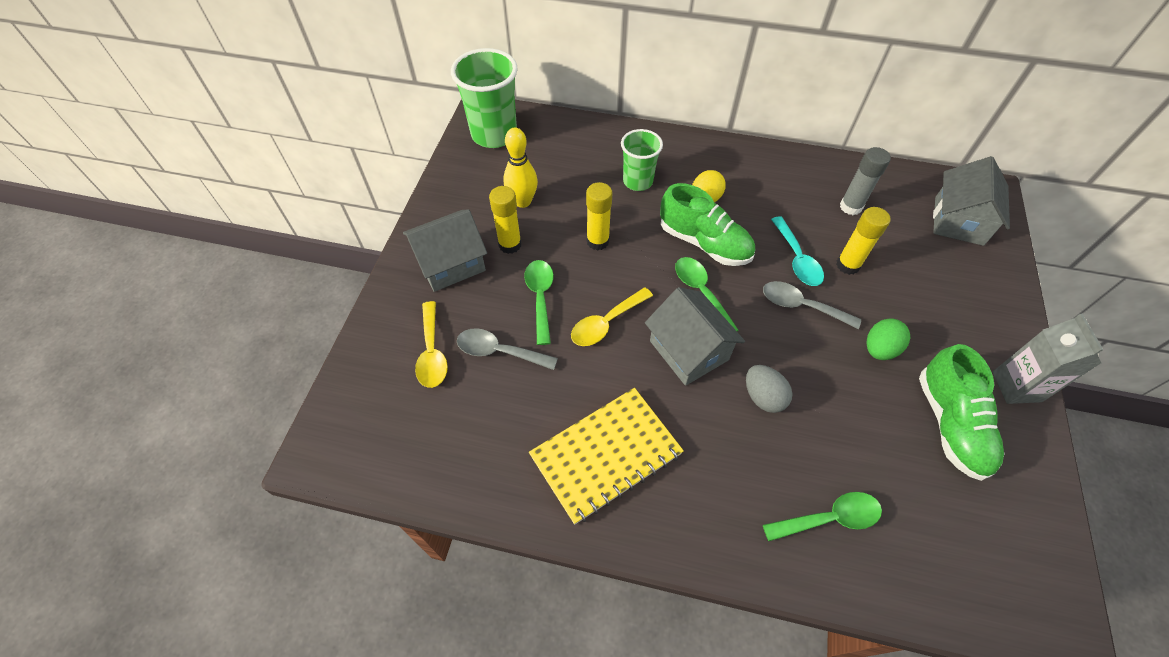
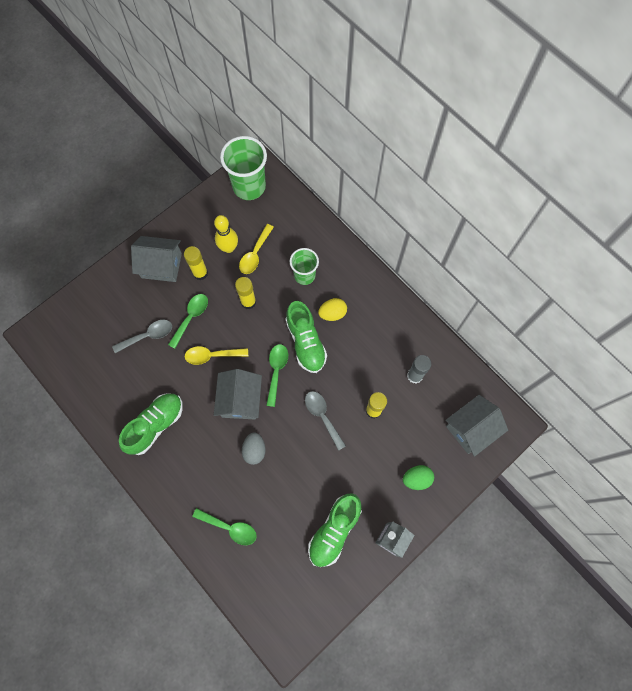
camera: 35 degrees right, 15 degrees up
yellow spoon [415,301,448,388] -> yellow spoon moved to [239,224,274,274]
grey spoon [457,328,558,370] -> grey spoon turned 105 degrees clockwise [112,320,172,353]
yellow notebook [529,388,684,525] -> green shoe [119,394,183,455]
turquoise spoon [771,216,824,286] -> none
green egg [867,318,910,360] -> green egg moved to [403,465,434,490]

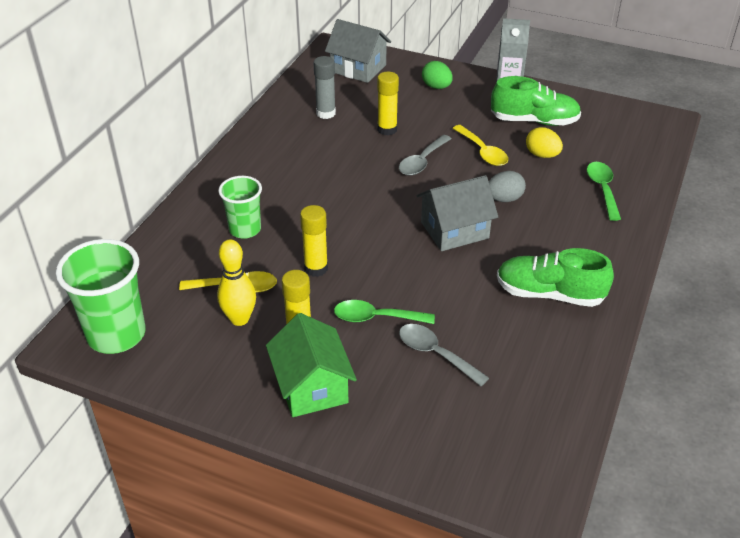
camera: 115 degrees left, 30 degrees down
grey house [131,236,182,282] -> green house [266,313,357,417]
yellow spoon [185,346,248,365] -> yellow spoon moved to [452,125,508,166]
green spoon [266,344,288,407] -> none
green shoe [286,301,327,373] -> none
yellow egg [318,298,347,321] -> yellow egg moved to [526,127,563,158]

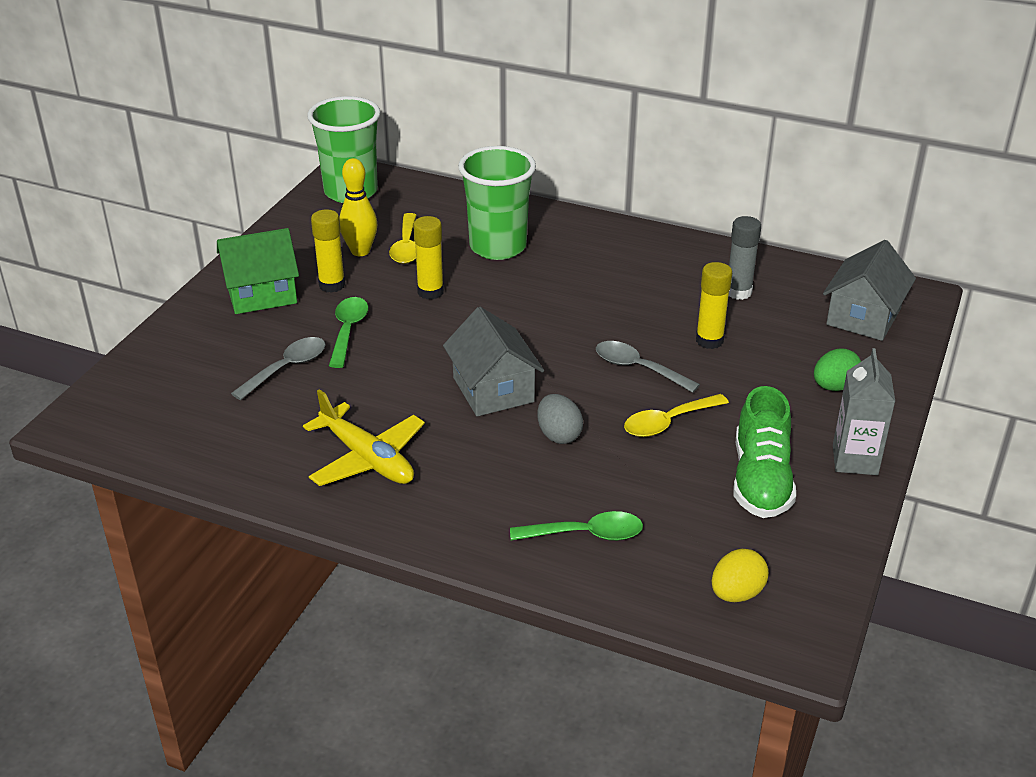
camera: 90 degrees right, 5 degrees down
green cup [218,176,262,239] -> green cup [458,146,536,260], size x1.61
green shoe [497,248,614,307] -> yellow plane [303,389,425,486]
yellow egg [526,127,563,158] -> yellow egg moved to [712,549,769,602]

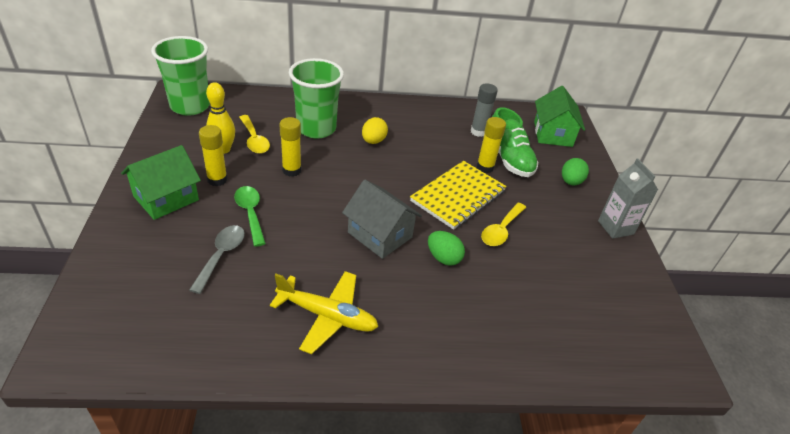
camera: 30 degrees left, 5 degrees up
green spoon [510,511,643,541] -> none
grey egg [537,394,583,444] -> green egg [428,231,465,266]
grey spoon [596,341,700,393] -> yellow notebook [410,161,507,230]
yellow egg [712,549,769,602] -> yellow egg moved to [362,117,388,144]
green shoe [733,386,796,518] -> green shoe moved to [492,107,538,177]
grey house [823,240,916,341] -> green house [534,86,585,147]

